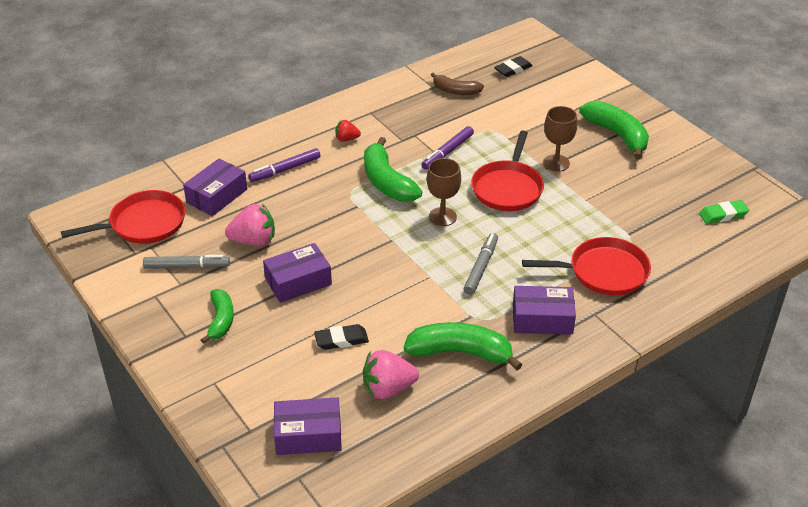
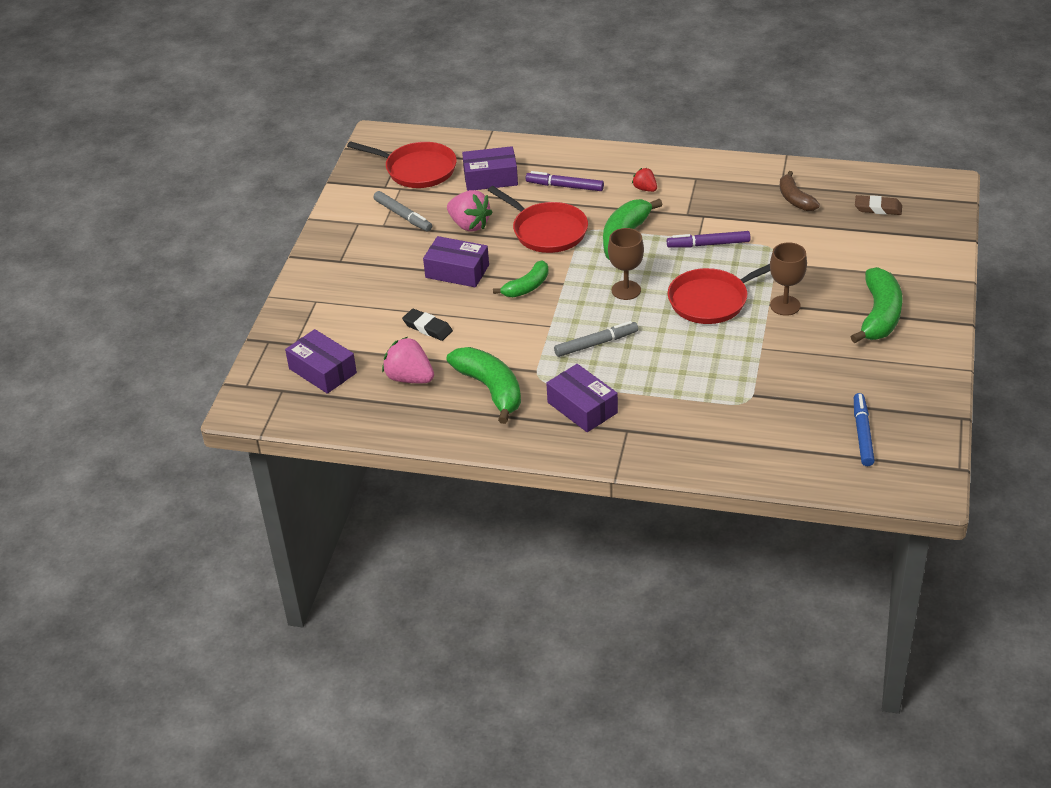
camera: 50 degrees right, 0 degrees up
green banana [201,289,234,344] -> green banana moved to [493,261,549,297]
black eraser [494,56,533,77] -> brown eraser [855,195,902,215]
red pan [522,237,651,296] -> red pan moved to [488,186,588,253]
green eraser [699,200,749,224] -> blue marker [854,393,875,466]

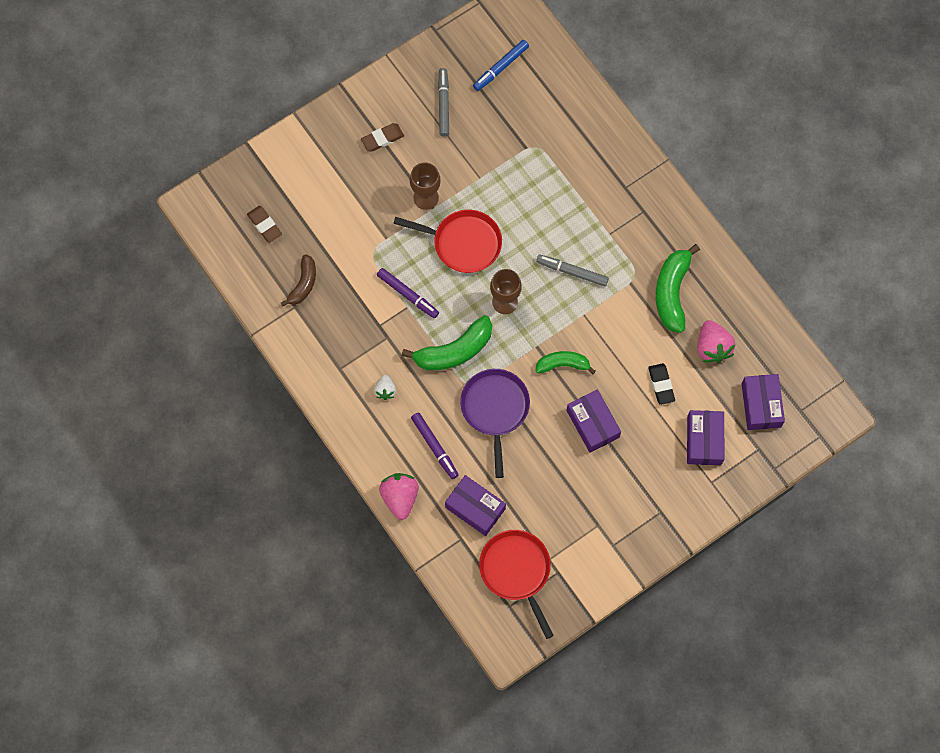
camera: 140 degrees left, 30 degrees up
grey marker [374,191,432,231] -> grey marker moved to [438,68,449,137]
pink strawberry [447,190,493,232] -> pink strawberry moved to [379,473,419,520]
red pan [488,186,588,253] -> purple pan [460,369,530,478]
purple box [546,364,618,432] -> purple box moved to [687,410,724,465]
red strawberry [632,168,657,192] -> white strawberry [374,375,396,400]
green banana [851,267,903,343] -> brown eraser [361,123,404,152]

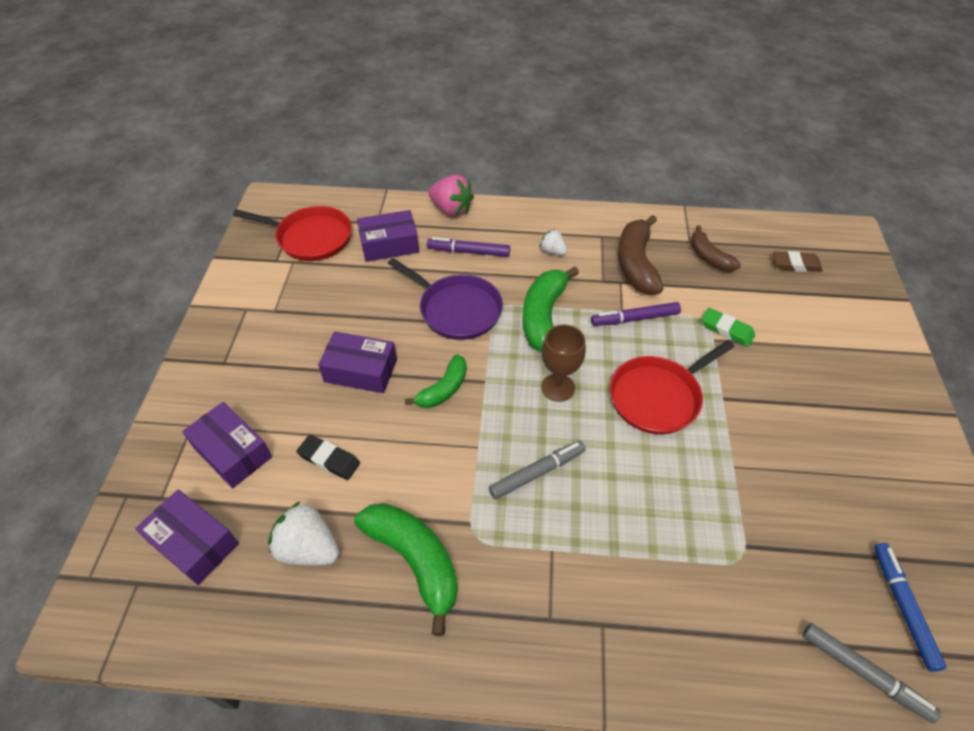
camera: 130 degrees right, 20 degrees down
brown eraser [361,123,404,152] -> none
brown goblet [410,162,441,210] -> none
grey marker [438,68,449,137] -> grey marker moved to [802,623,941,723]
pink strawberry [697,320,735,364] -> white strawberry [268,501,340,566]
none -> brown banana [618,215,664,295]
none -> green eraser [701,308,755,347]

